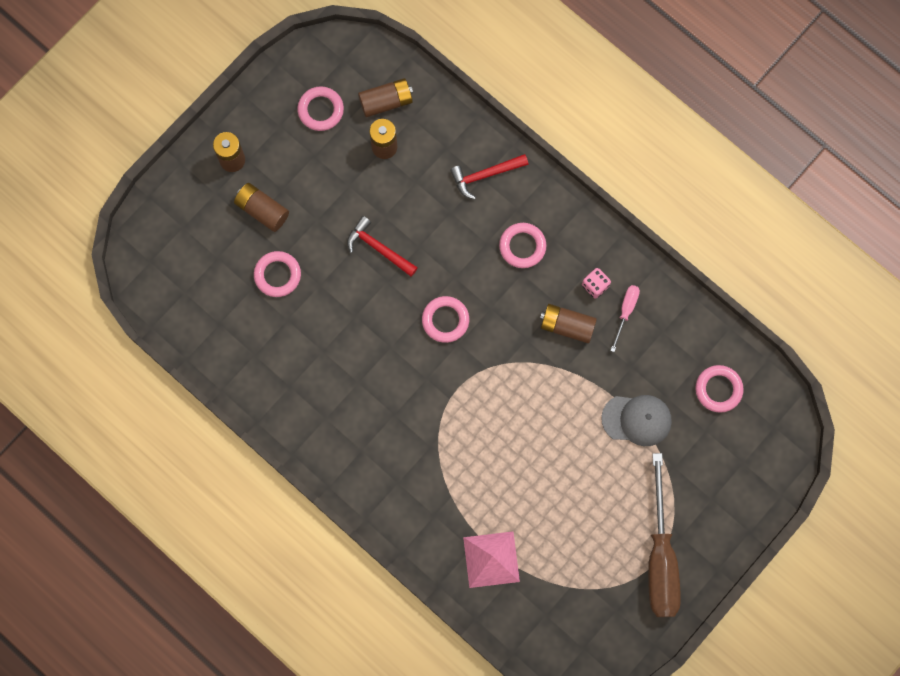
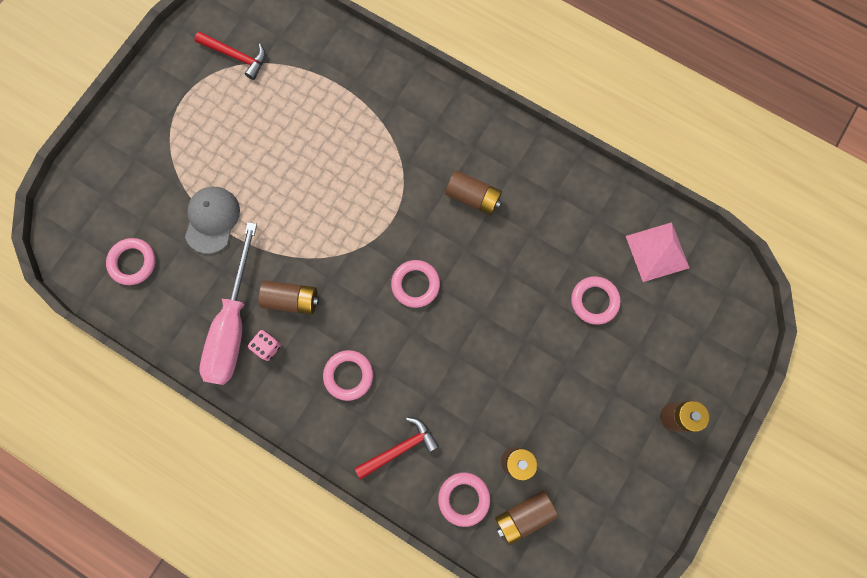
camera: 170 degrees right, 0 degrees up
brown battery [234,183,289,232] -> brown battery moved to [445,170,502,215]
pink ring [297,86,344,131] -> pink ring moved to [438,472,490,527]
red hammer [347,216,418,277] -> red hammer moved to [195,32,266,80]
pink pyramid [463,531,520,588] -> pink pyramid moved to [626,222,690,282]
grey cap [601,395,672,446] -> grey cap turned 105 degrees clockwise [185,187,240,254]
pink screwdriver [610,285,640,352] -> pink screwdriver [200,222,257,385], size x2.24
brown screwdriver [648,453,681,617] -> none

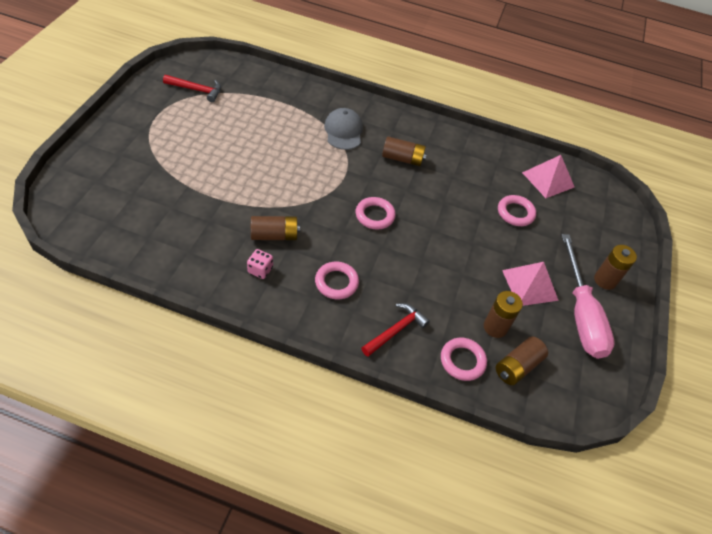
camera: 20 degrees left, 25 degrees down
pink ring [106,238,156,285] -> none
grey cap [185,187,240,254] -> grey cap moved to [324,108,363,150]
pink screwdriver [200,222,257,385] -> pink screwdriver moved to [562,234,615,359]
none -> pink pyramid [502,262,559,306]

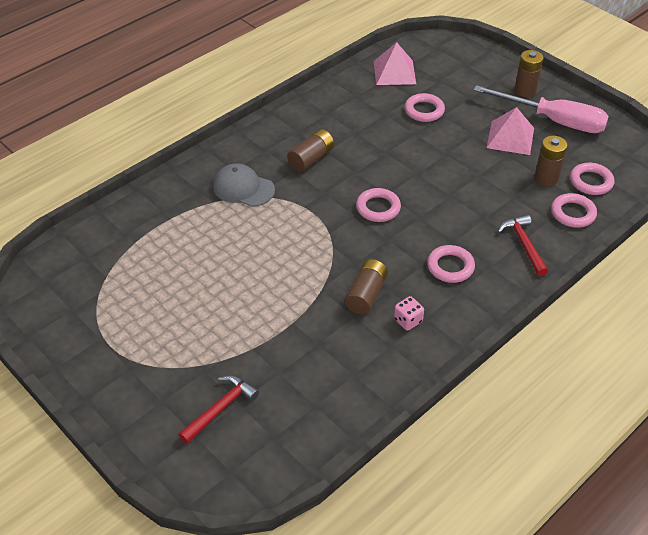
camera: 55 degrees left, 5 degrees down
red hammer [163,75,221,102] -> red hammer moved to [178,375,259,444]
brown battery [496,336,548,385] -> pink ring [570,163,614,195]

